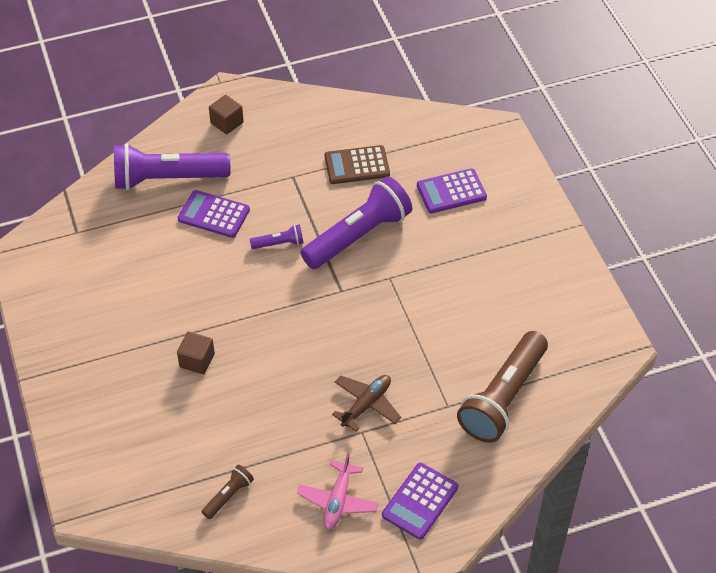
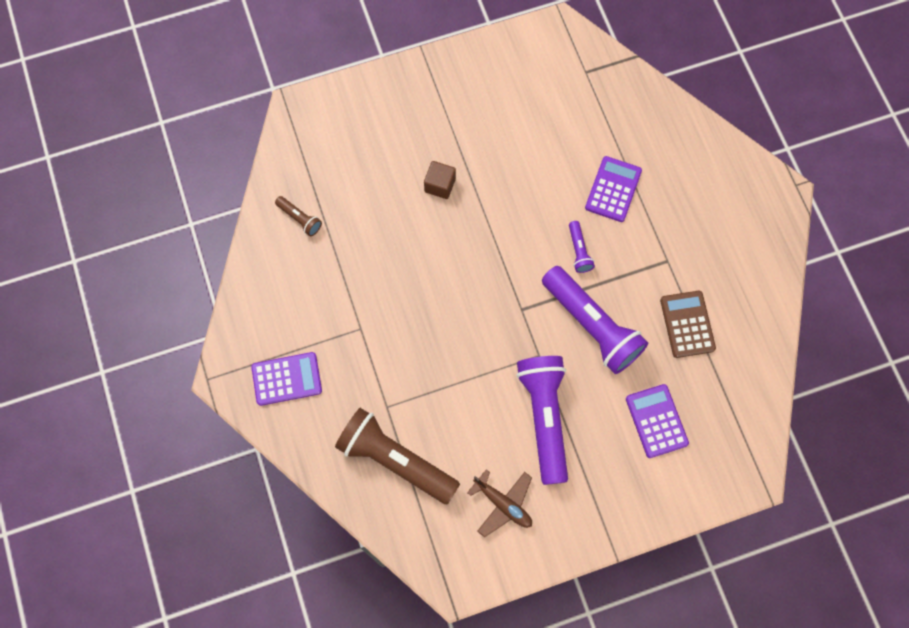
camera: 90 degrees right, 20 degrees up
purple flashlight [114,143,230,190] -> purple flashlight moved to [516,356,568,485]
brown cube [209,95,244,134] -> none
pink plane [297,453,379,530] -> none
brown plane [332,375,401,432] -> brown plane moved to [467,469,532,537]
purple calculator [382,463,458,540] -> purple calculator turned 135 degrees clockwise [251,352,322,406]

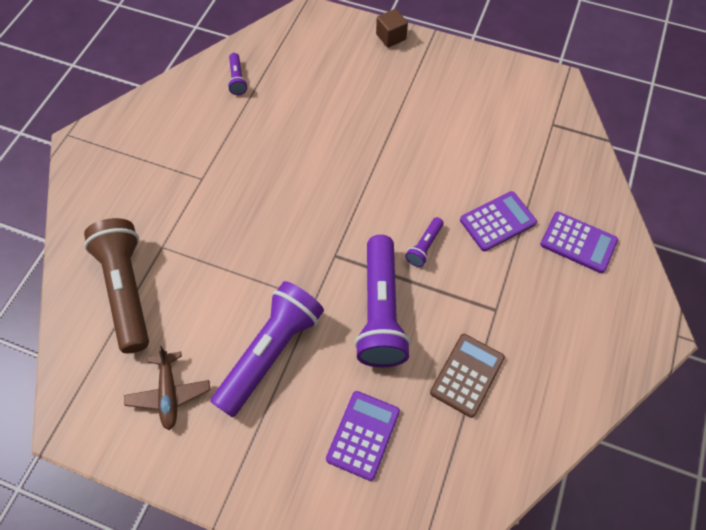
camera: 40 degrees right, 10 degrees down
purple calculator [251,352,322,406] -> purple calculator moved to [540,212,618,273]
brown flashlight [275,196,322,236] -> purple flashlight [228,53,248,95]
brown cube [424,161,456,199] -> brown cube moved to [376,9,408,48]

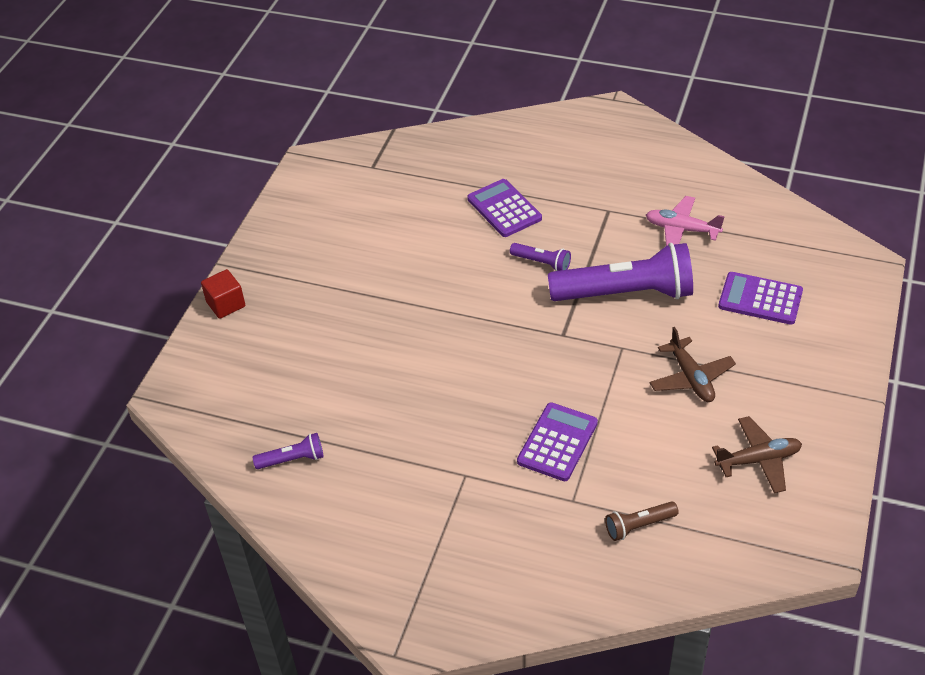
camera: 90 degrees left, 15 degrees down
brown flashlight [84,218,149,353] -> brown flashlight [605,501,679,541], size x0.44
purple flashlight [211,281,324,417] -> brown plane [650,327,736,402]
brown cube [376,9,408,48] -> red cube [201,269,245,319]
brown calculator [430,334,505,418] -> pink plane [646,196,725,246]
purple calculator [540,212,618,273] -> purple calculator moved to [517,402,598,481]

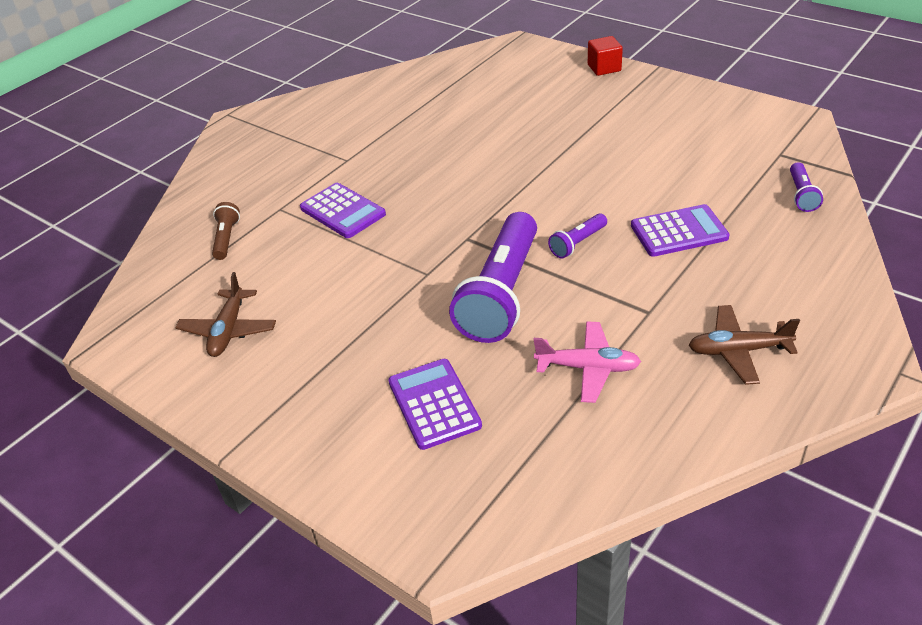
camera: 110 degrees right, 5 degrees down
purple flashlight [252,433,324,469] -> purple flashlight moved to [790,162,823,212]
pink plane [646,196,725,246] -> pink plane turned 60 degrees clockwise [533,321,641,403]
brown plane [650,327,736,402] -> brown plane moved to [689,305,800,385]
purple calculator [718,272,803,325] -> purple calculator turned 60 degrees counterclockwise [388,359,482,450]

